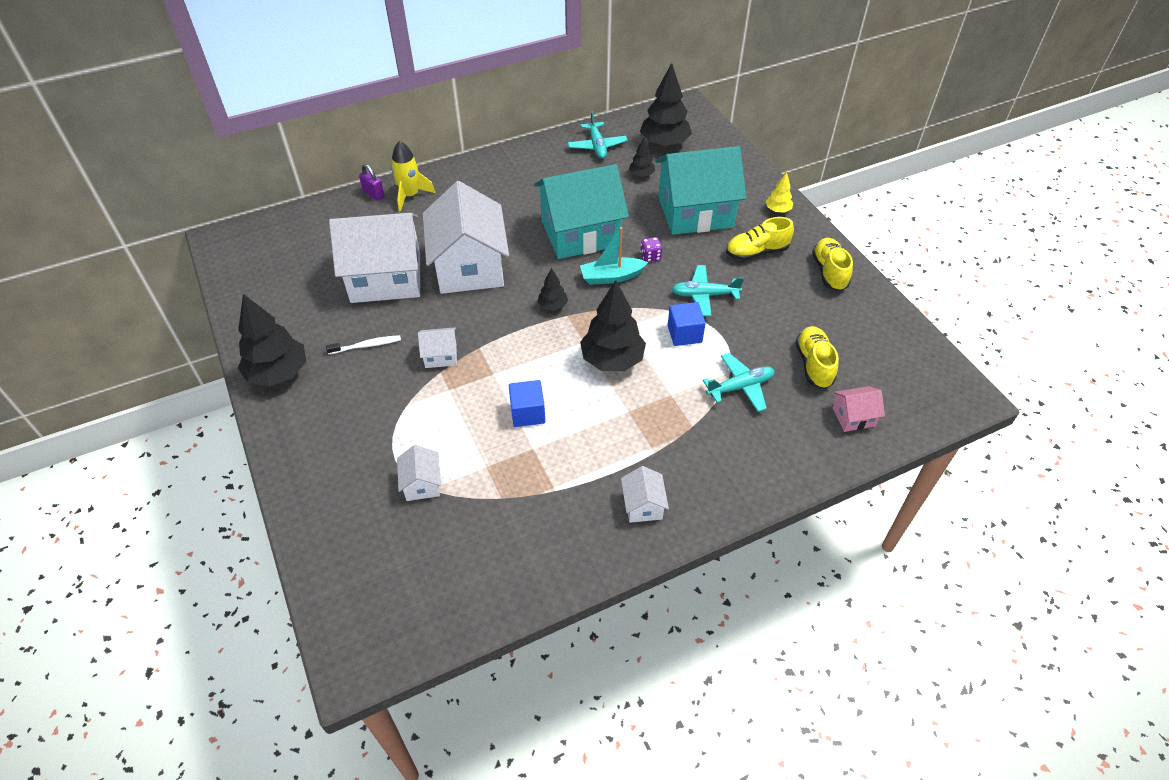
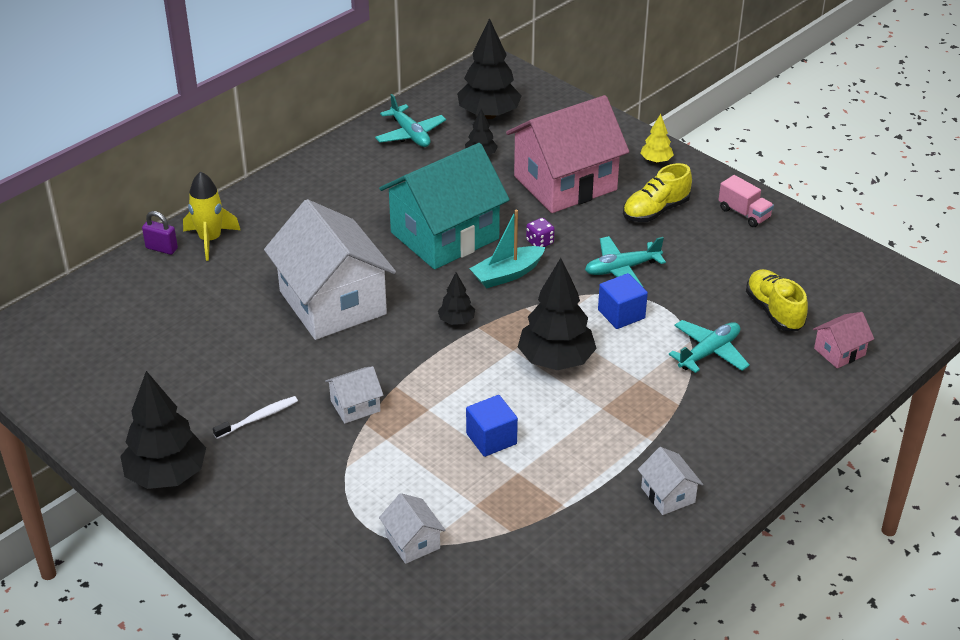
camera: 20 degrees left, 10 degrees down
white house [329,213,420,303] -> none
turquoise house [656,146,746,235] -> pink house [506,95,629,213]
yellow shoe [812,238,853,291] -> pink truck [719,175,774,227]

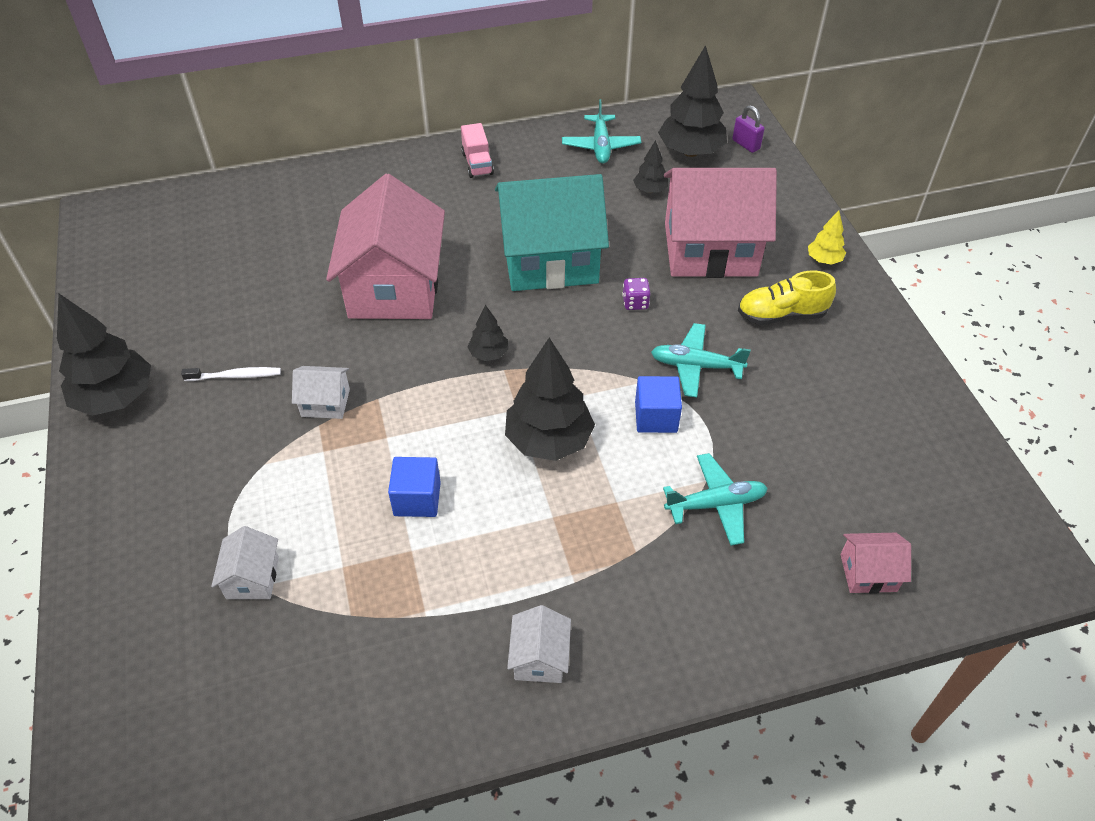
camera: 30 degrees right, 10 degrees up
purple padlock [142,211,178,255] -> purple padlock moved to [732,105,765,153]
yellow rocket [183,171,240,261] -> none
white house [264,199,396,340] -> pink house [326,174,445,319]
turquoise boat [469,210,545,289] -> none
pink truck [719,175,774,227] -> pink truck moved to [461,123,494,178]
yellow shoe [746,269,808,331] -> none

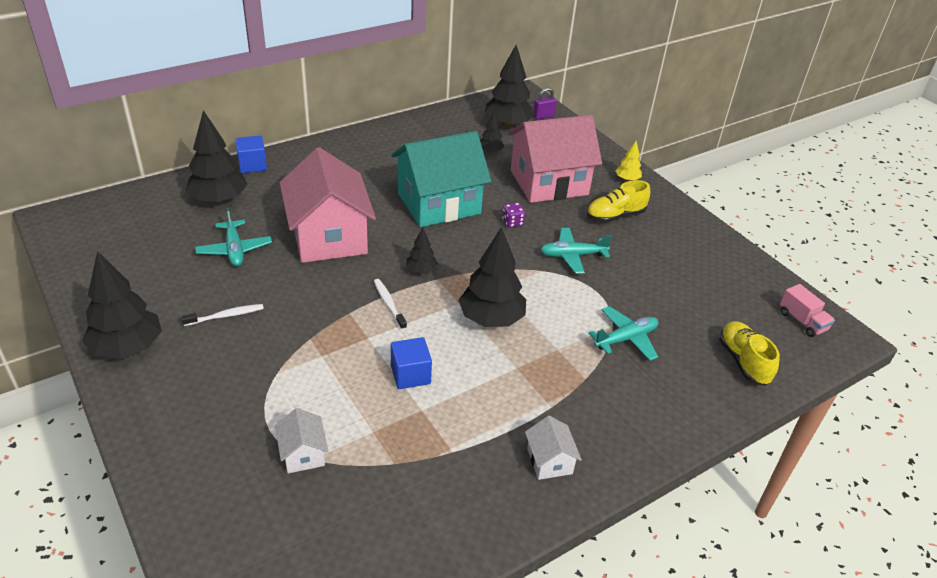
camera: 20 degrees left, 10 degrees down
white house [292,366,350,419] -> none
pink truck [461,123,494,178] -> pink truck moved to [780,284,835,337]
turquoise plane [562,99,641,163] -> turquoise plane moved to [195,208,272,266]
blue cube [635,376,682,433] -> blue cube moved to [235,136,267,173]
purple padlock [732,105,765,153] -> purple padlock turned 60 degrees counterclockwise [533,88,557,120]
pink house [840,533,911,594] -> yellow shoe [719,321,780,386]
none -> black tree [186,110,247,204]
none -> white toothbrush [374,279,407,330]

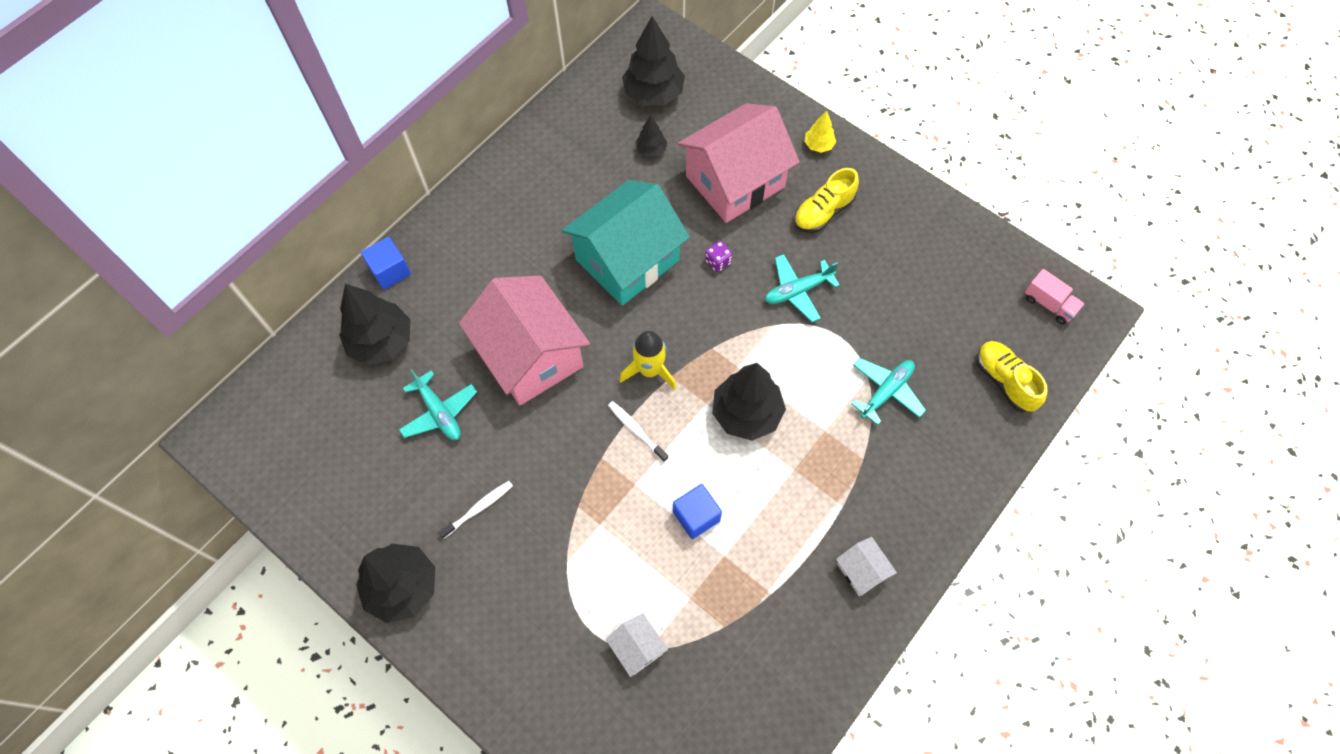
camera: 15 degrees left, 25 degrees up
black tree [406,228,438,273] -> yellow rocket [619,331,676,390]
purple padlock [533,88,557,120] -> none

